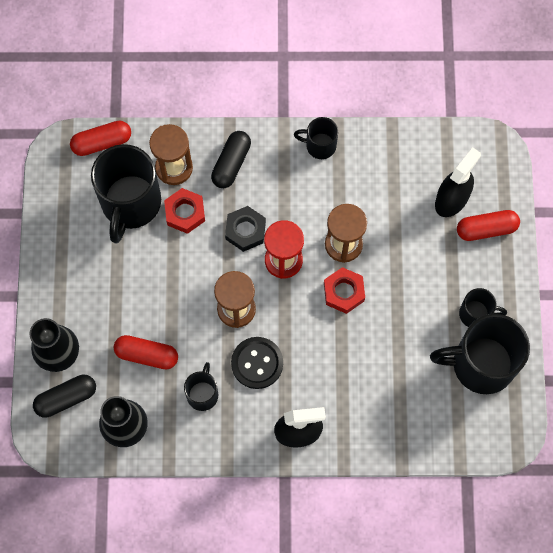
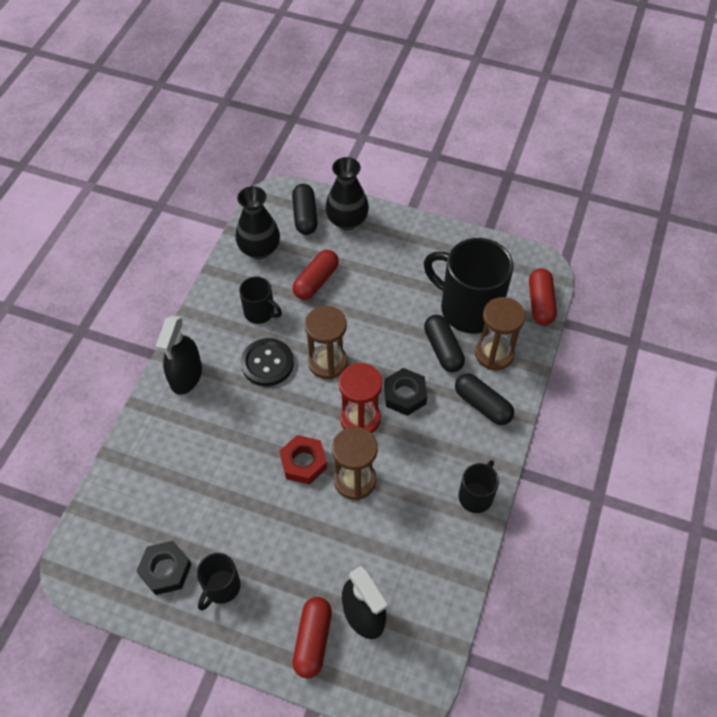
camera: 110 degrees right, 15 degrees down
red nut [164,188,205,234] -> black capsule [424,315,465,372]
black mug [430,314,530,394] -> black nut [136,541,192,595]

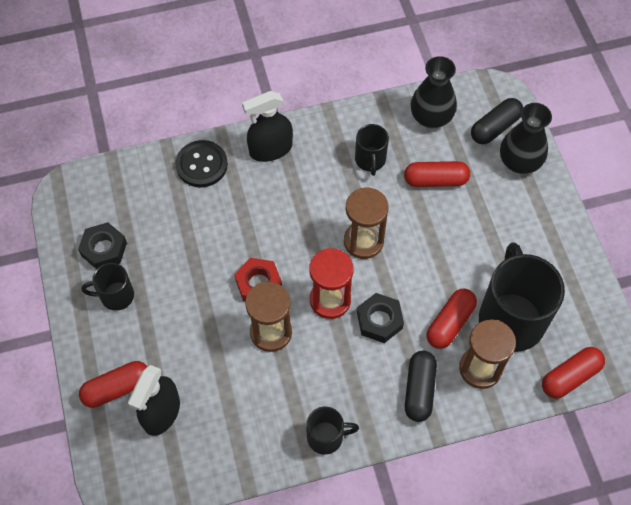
camera: 55 degrees right, 5 degrees up
black button [241,338,294,386] -> black button moved to [175,140,228,187]
black capsule [424,315,465,372] -> red capsule [426,289,477,349]

